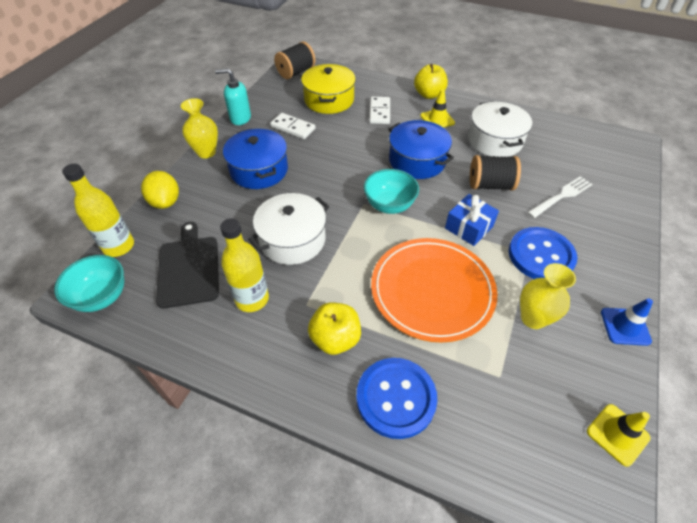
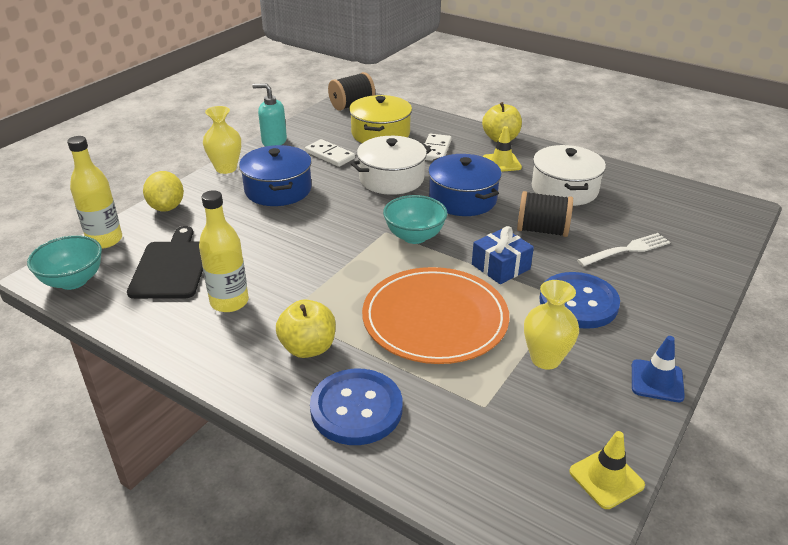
camera: 10 degrees right, 15 degrees down
white pot [248,193,330,265] -> white pot moved to [350,136,432,195]

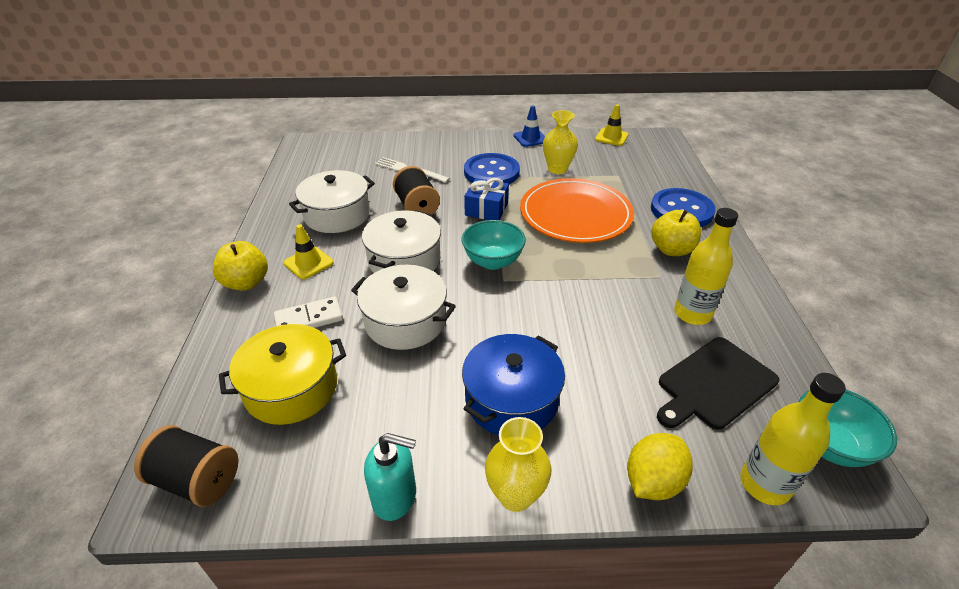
camera: 125 degrees left, 5 degrees up
turquoise soap dispenser [252,83,287,146] -> turquoise soap dispenser turned 60 degrees counterclockwise [364,433,416,521]
white domino [305,139,355,167] -> none
blue pot [428,154,502,216] -> white pot [362,210,441,273]

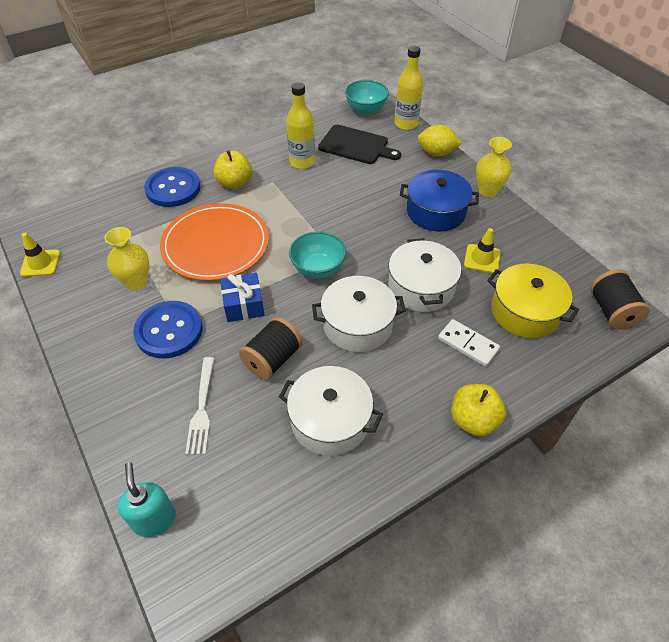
camera: 120 degrees left, 10 degrees up
yellow traffic cone [283,224,334,279] -> yellow traffic cone moved to [464,228,501,273]
turquoise soap dispenser [364,433,416,521] -> turquoise soap dispenser moved to [118,462,176,537]
blue traffic cone [513,105,545,147] -> none

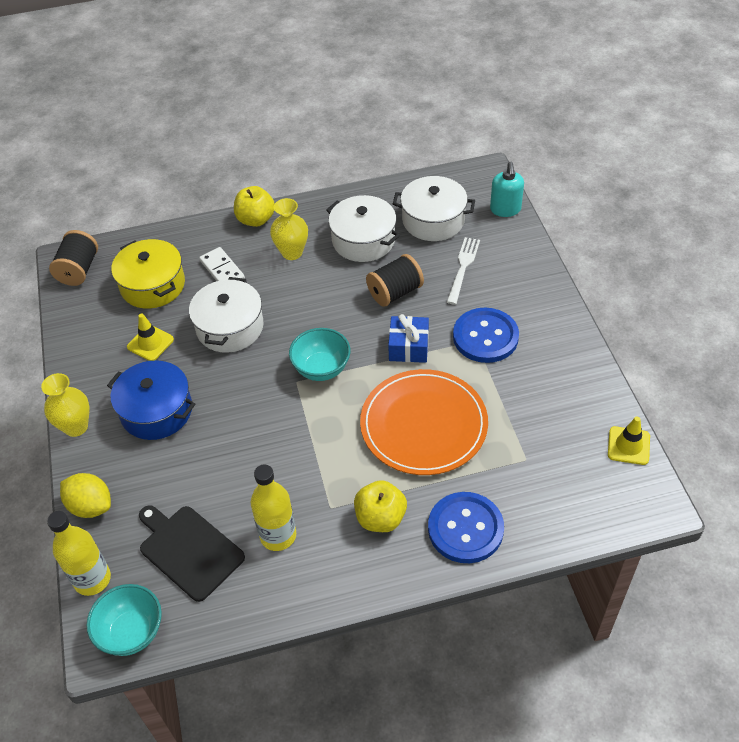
camera: 160 degrees left, 0 degrees up
yellow vase [105,227,149,290] -> yellow vase moved to [270,198,308,260]
white pot [312,276,406,352] -> white pot moved to [393,176,475,241]

